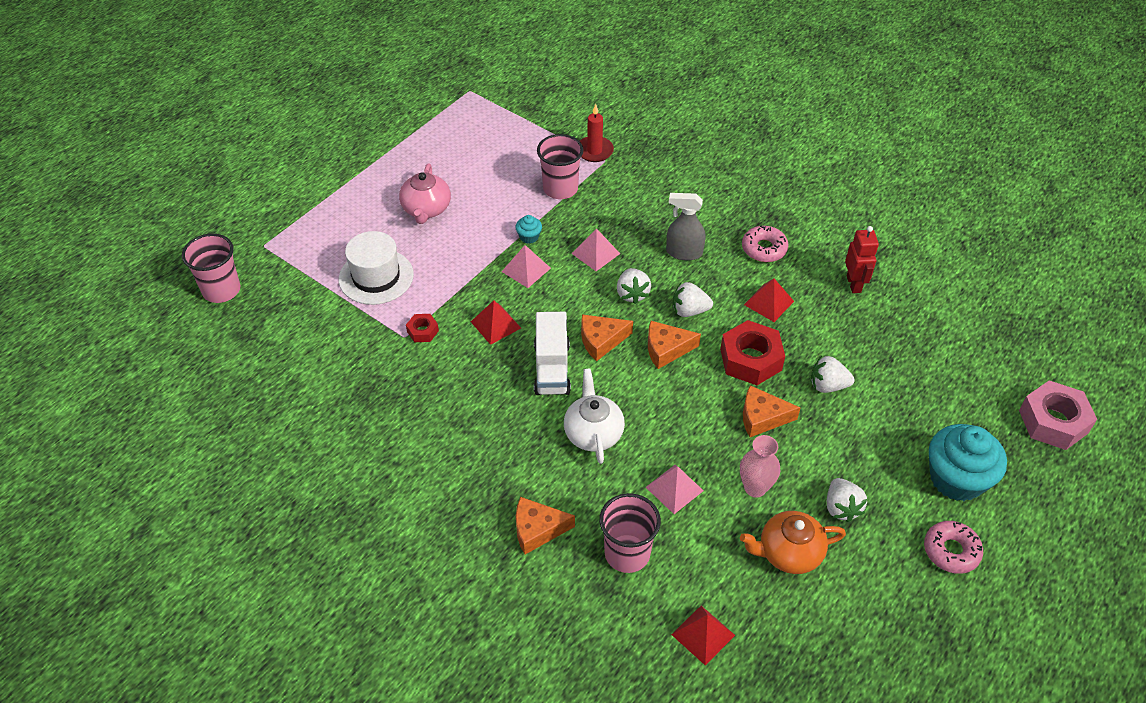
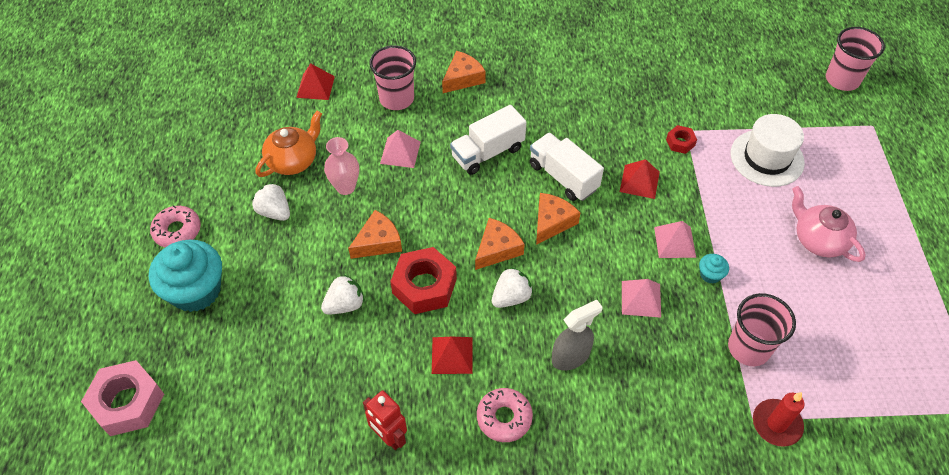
camera: 140 degrees right, 5 degrees up
white teapot [564,369,625,464] -> white truck [450,105,527,175]
white strawberry [617,268,651,304] -> none

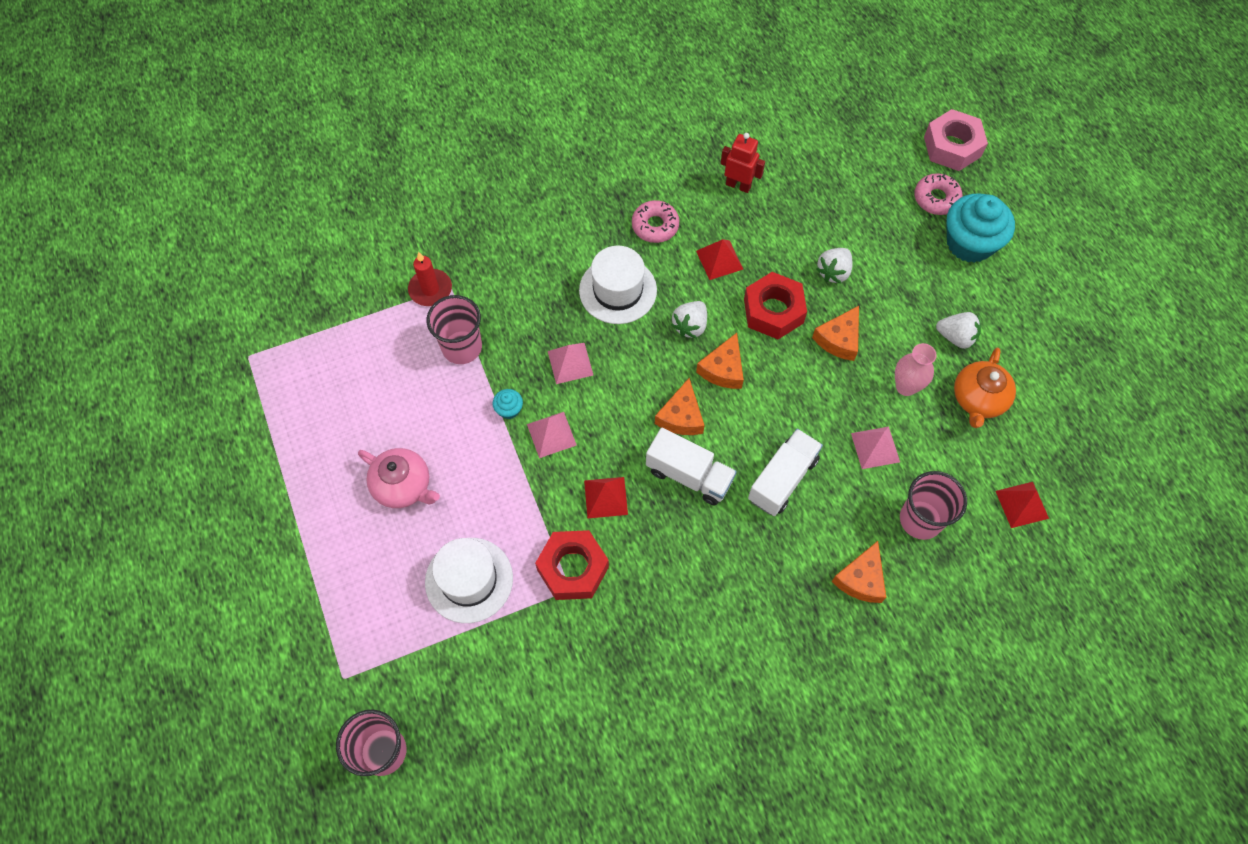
camera: 160 degrees right, 10 degrees up
pink donut [150,205,201,247] -> pink donut moved to [914,173,963,215]
grey spray bottle [552,300,603,370] -> white hat [579,246,657,324]
red nut [666,125,697,154] -> red nut [535,530,609,600], size x2.01

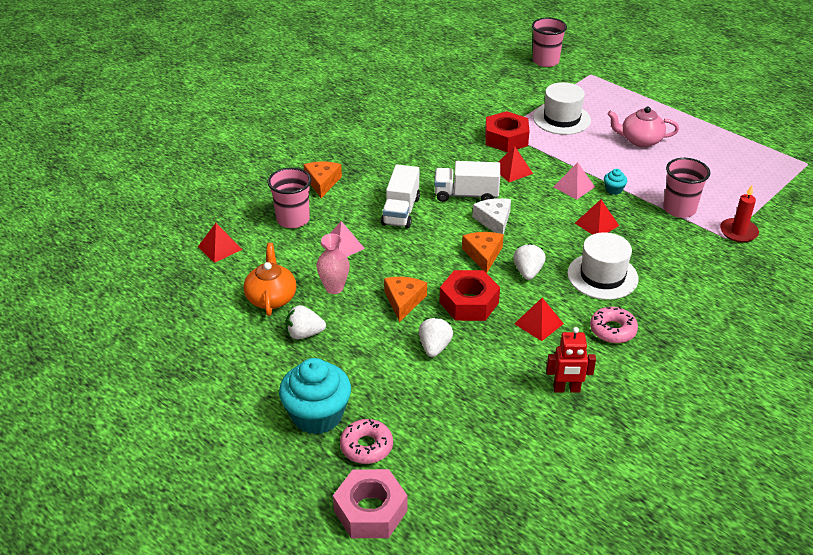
camera: 155 degrees right, 25 degrees down
pink pyramid [548,343,593,384] -> red pyramid [575,199,619,235]
orange cheese [655,378,705,435] -> white cheese [472,198,511,234]

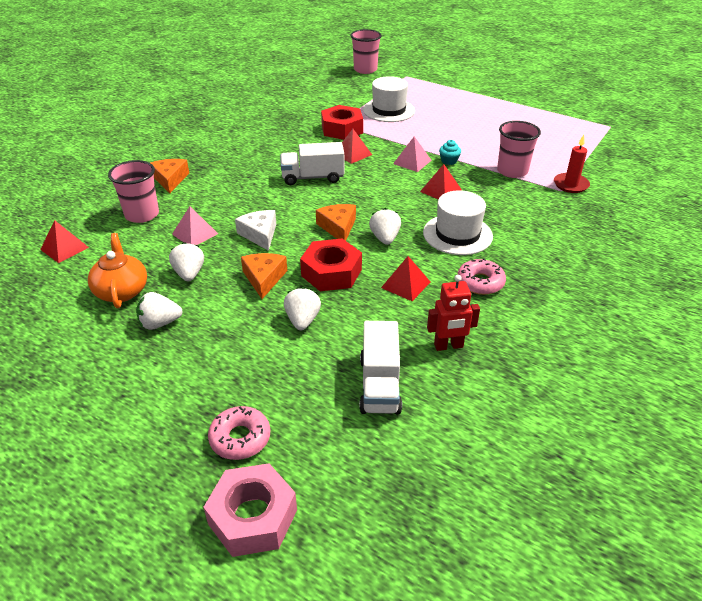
camera: 10 degrees left, 0 degrees up
turquoise cupcake [279,358,351,434] -> none
pink vase [317,233,350,294] -> white strawberry [169,242,204,281]
white truck [381,164,420,229] -> white truck moved to [359,321,402,415]
white cheese [472,198,511,234] -> white cheese moved to [235,210,276,251]
pink teapot [608,107,679,147] -> none

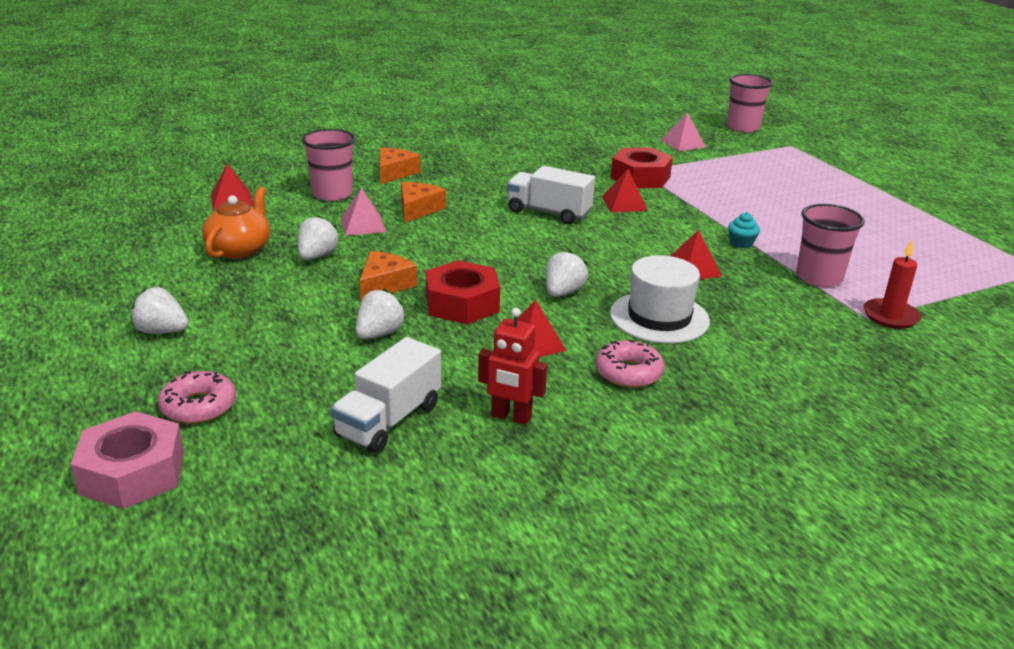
camera: 30 degrees right, 10 degrees down
white strawberry [136,292,183,330] -> white strawberry moved to [131,287,189,334]
white cheese [235,210,276,251] -> none
orange cheese [316,204,356,241] -> orange cheese moved to [401,182,446,223]
white hat [363,76,415,122] -> none
pink pyramid [393,136,432,172] -> pink pyramid moved to [661,112,706,151]

